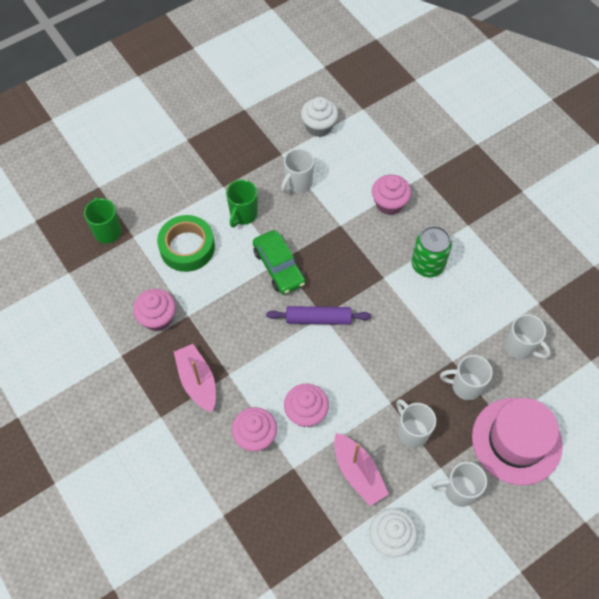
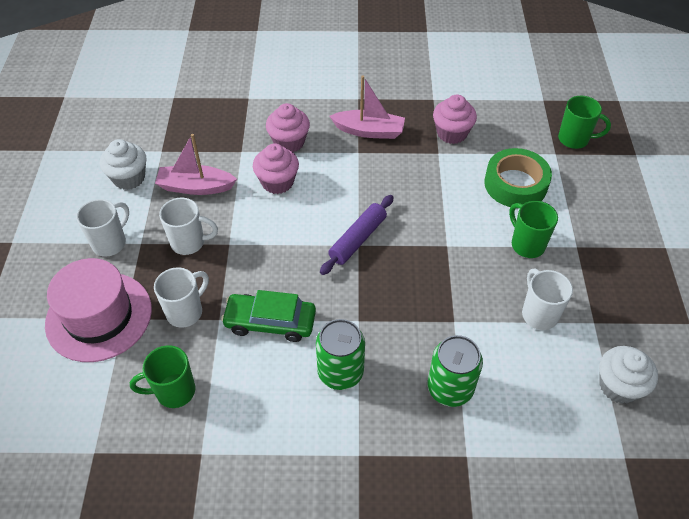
camera: 125 degrees right, 10 degrees down
green car [253,230,306,295] -> green car moved to [221,290,316,342]
pink cupcake [372,174,411,215] -> green can [427,335,483,407]
white mug [505,314,551,360] -> green mug [130,345,195,408]

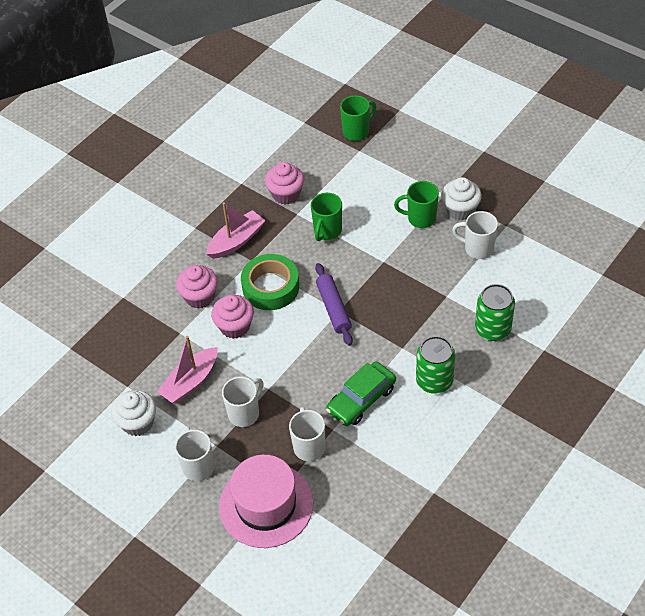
camera: 50 degrees left, 0 degrees up
green mug [130,345,195,408] -> green mug moved to [311,193,342,241]
green tape [484,148,552,207] -> green tape moved to [241,254,299,310]
white cupcake [599,346,658,404] -> white cupcake moved to [441,177,482,220]

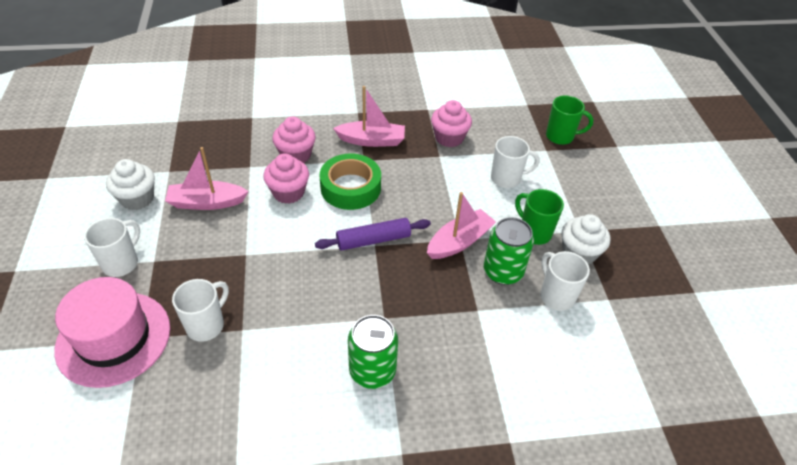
camera: 40 degrees right, 5 degrees down
white mug [222,376,264,427] -> white mug moved to [491,136,539,188]
green mug [311,193,342,241] -> none
purple rolling pin [315,263,353,346] -> purple rolling pin turned 45 degrees clockwise [315,218,431,251]
green car [326,362,396,426] -> none
green can [475,284,515,341] -> green can moved to [484,217,534,285]
none -> pink boat [427,192,496,259]

